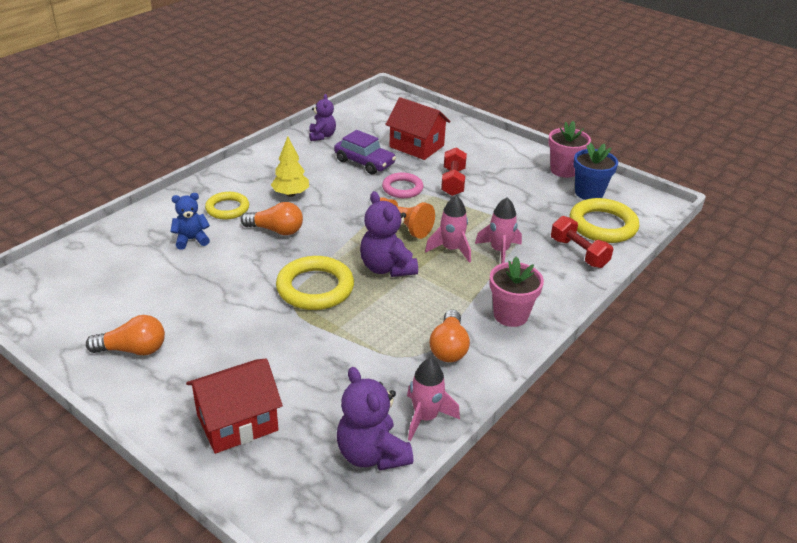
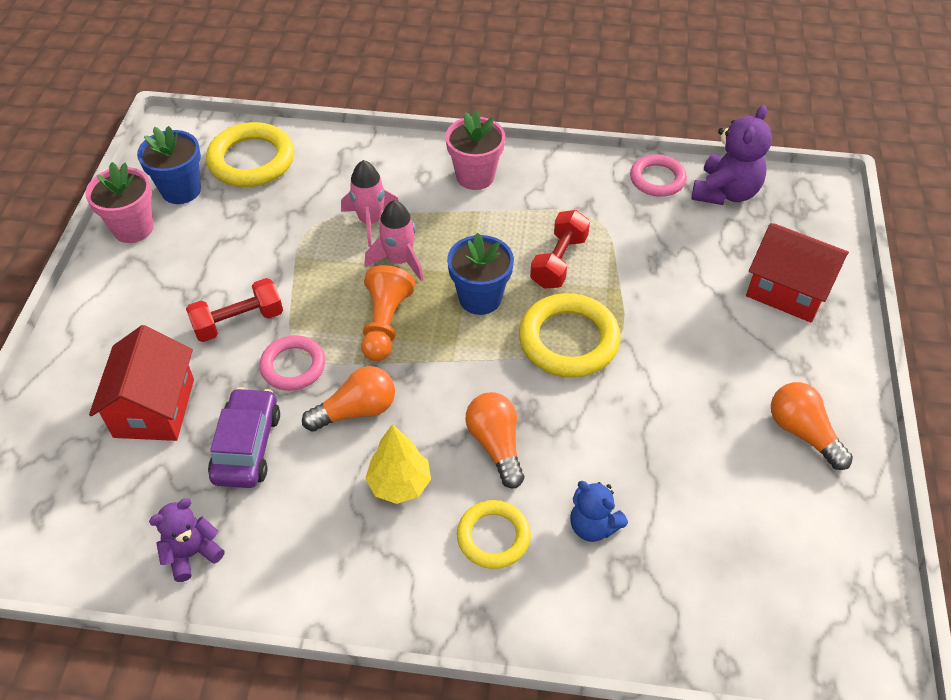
camera: 120 degrees left, 15 degrees up
purple teddy bear [360,191,418,277] -> blue flower pot [447,233,514,315]
pink rocket [407,358,460,441] -> pink ring [630,154,687,197]
orange light bulb [430,310,470,362] -> orange light bulb moved to [302,366,395,432]
red dumbbell [551,216,613,268] -> red dumbbell moved to [530,210,590,289]

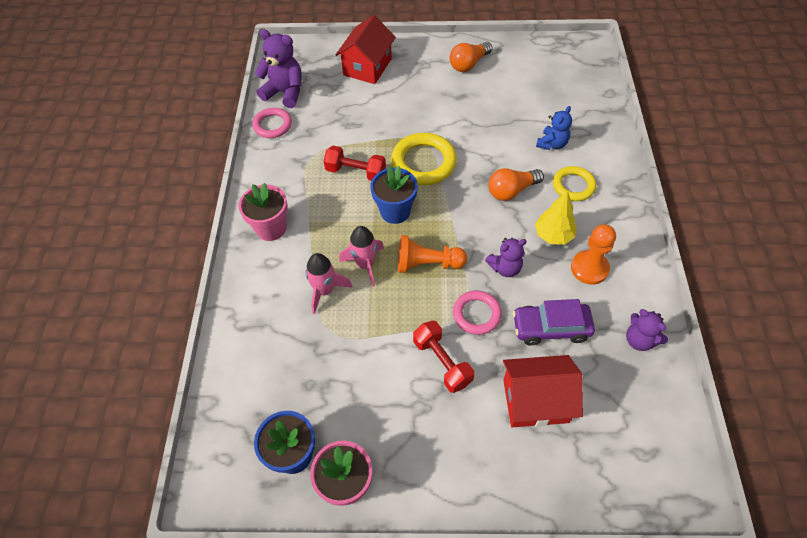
camera: 95 degrees left, 5 degrees up
yellow ring [206,122,294,187] -> none
orange light bulb [302,366,395,432] -> purple teddy bear [485,238,527,277]
none -> orange pawn [571,224,616,285]

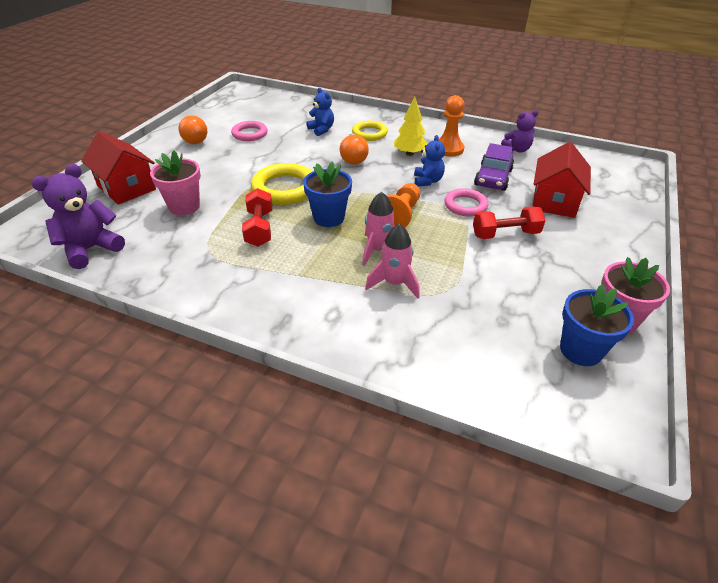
camera: 70 degrees left, 15 degrees down
pink flower pot [239,183,288,241] -> pink flower pot moved to [150,150,201,215]
pink ring [252,108,292,138] -> pink ring moved to [231,121,268,141]
red dumbbell [324,146,386,181] -> red dumbbell turned 45 degrees counterclockwise [242,188,272,247]
purple teddy bear [485,238,527,277] -> blue teddy bear [414,135,445,186]

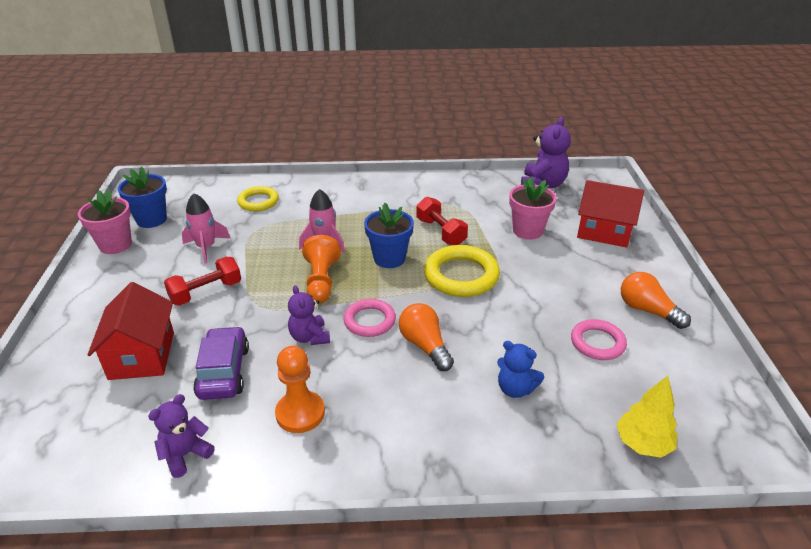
camera: 155 degrees right, 5 degrees down
yellow ring [352,121,388,141] -> yellow ring moved to [237,186,279,211]
pink rocket [365,224,420,299] -> pink rocket moved to [182,193,230,264]
yellow tree [394,96,427,156] -> yellow tree moved to [617,376,677,458]
blue teddy bear [414,135,445,186] -> purple teddy bear [288,285,330,345]
pink ring [445,188,488,217] -> pink ring moved to [344,299,396,337]

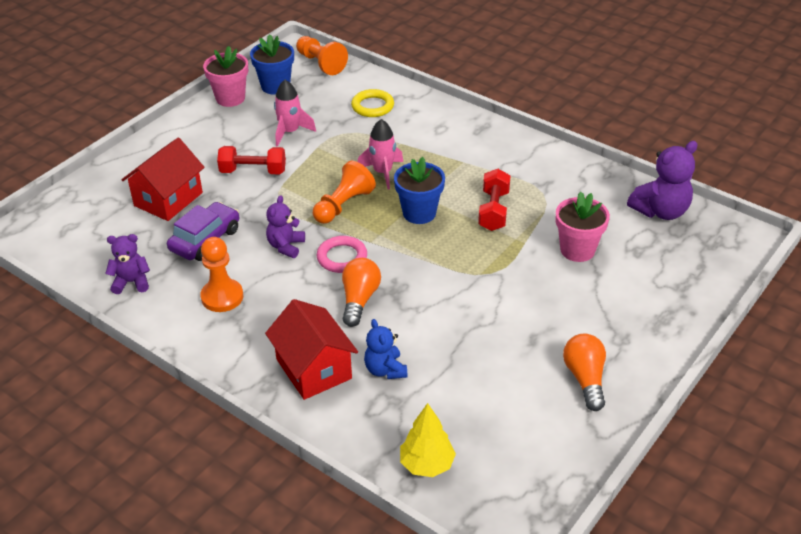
camera: 40 degrees right, 5 degrees up
yellow ring [424,245,500,297] -> none
pink ring [571,319,627,360] -> none
red house [577,180,644,247] -> red house moved to [265,299,358,400]
none -> orange pawn [296,36,348,75]

